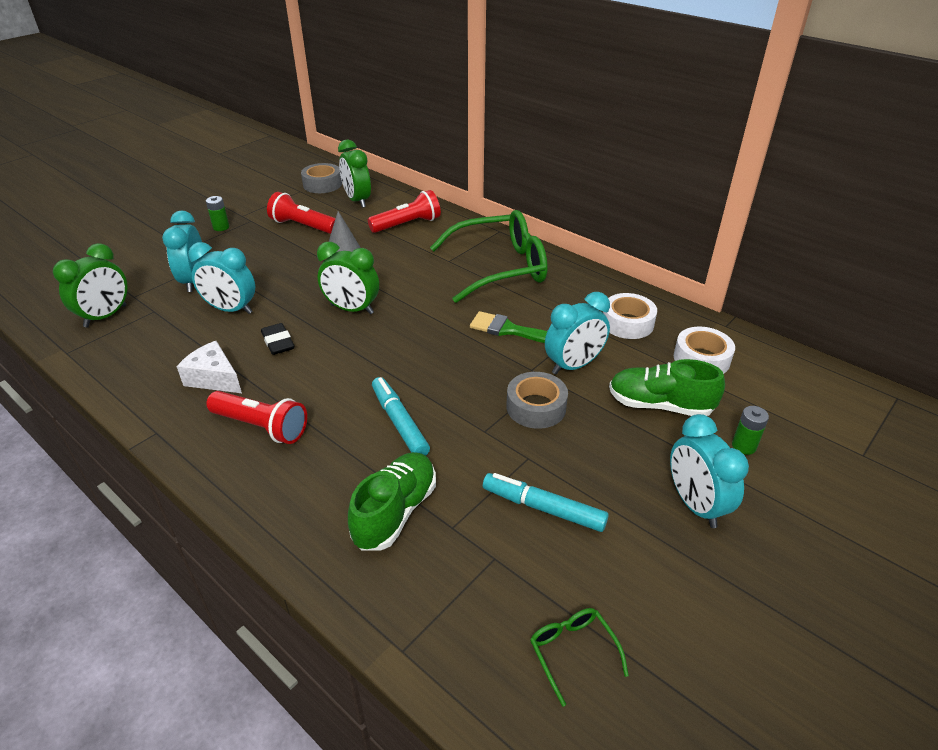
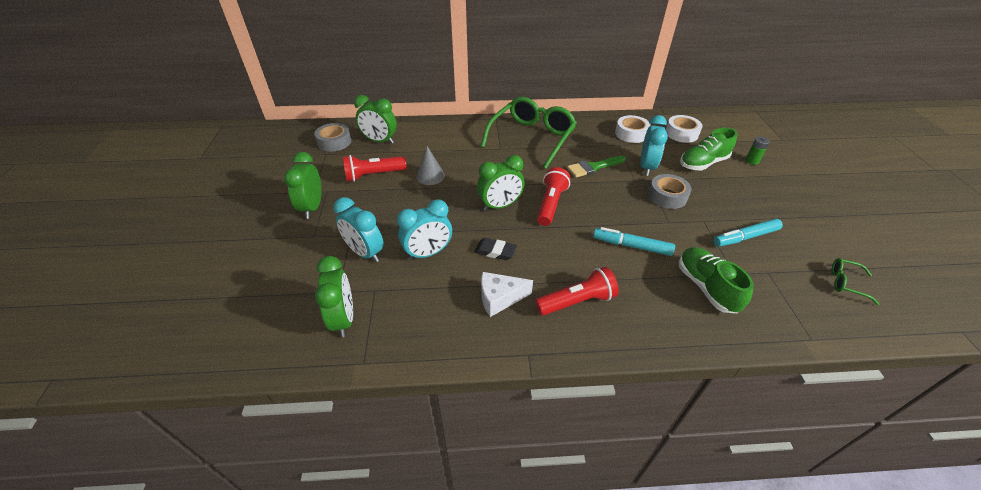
camera: 45 degrees left, 5 degrees up
green battery [206,196,229,231] -> green clock [284,152,322,219]
red flashlight [368,190,441,233] -> red flashlight moved to [537,167,571,226]
turquoise clock [670,414,749,528] -> none

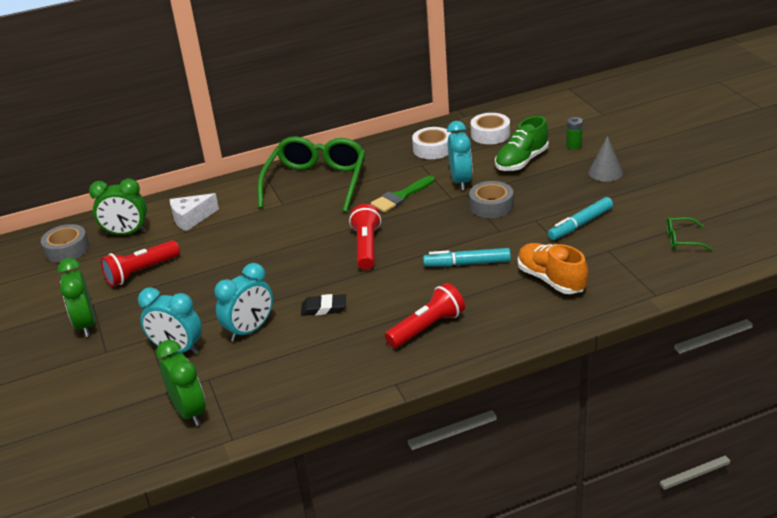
camera: 15 degrees left, 10 degrees down
grey cone [416,146,445,185] -> grey cone moved to [588,136,623,182]
green clock [477,155,524,211] -> none
white cheese [481,272,533,317] -> white cheese moved to [170,193,219,231]
green shoe [679,247,754,313] -> orange shoe [518,243,588,294]

